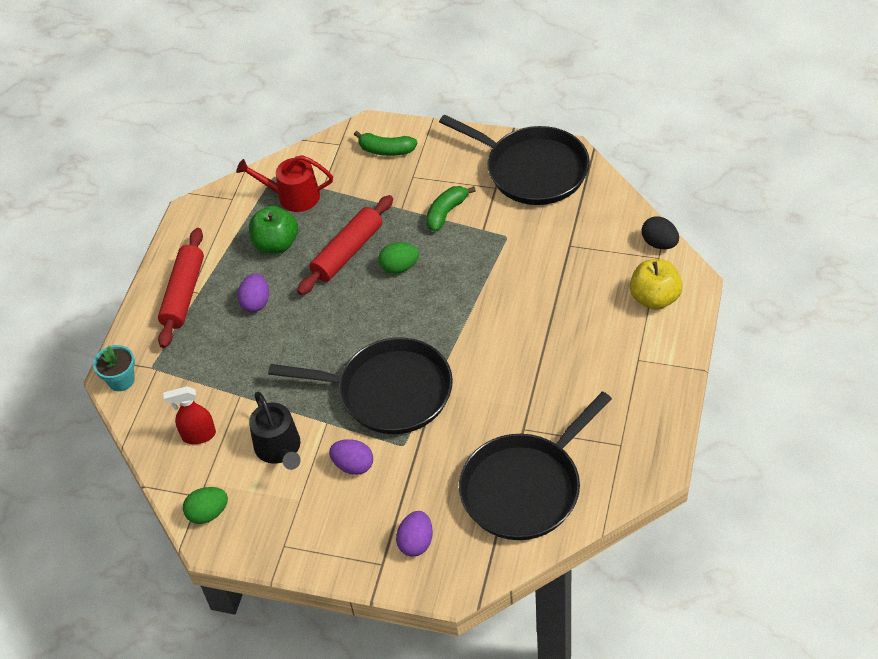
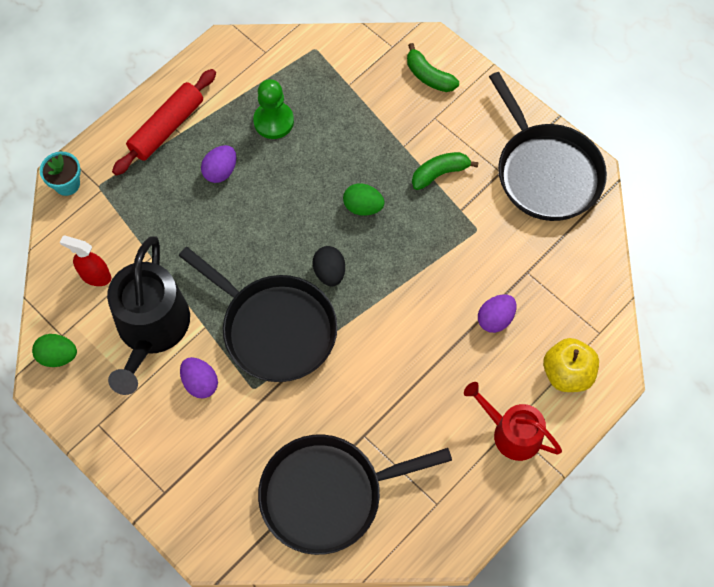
camera: 25 degrees right, 15 degrees up
red watering can [236,155,333,212] -> red watering can moved to [464,382,562,461]
green apple [249,206,298,254] -> green pawn [253,79,294,139]
black watering can [249,392,301,470] -> black watering can [107,236,190,395], size x1.61
red rolling pin [297,195,393,295] -> none
purple egg [396,511,433,557] -> purple egg moved to [478,294,517,333]
black egg [642,216,679,249] -> black egg moved to [313,246,345,286]

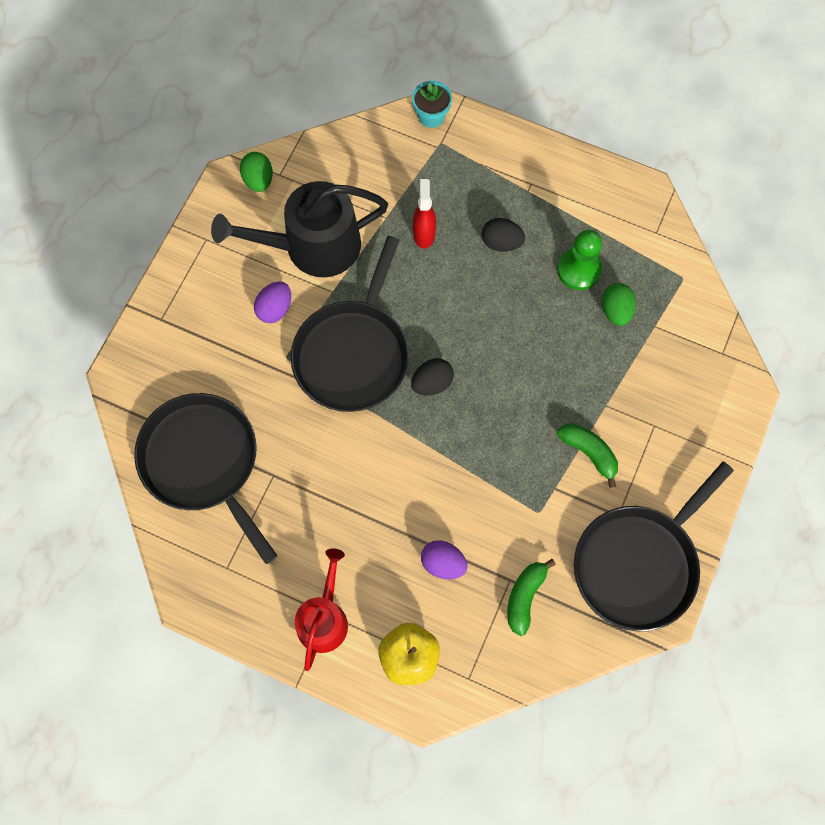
camera: 70 degrees right, 5 degrees up
red spray bottle [60,236,111,286] -> red spray bottle moved to [413,179,436,249]
red rolling pin [112,69,216,176] -> none
purple egg [201,145,236,183] -> black egg [481,218,525,252]
green egg [343,184,385,216] -> green egg moved to [602,283,636,326]
green banana [407,43,459,92] -> green banana moved to [507,559,556,636]

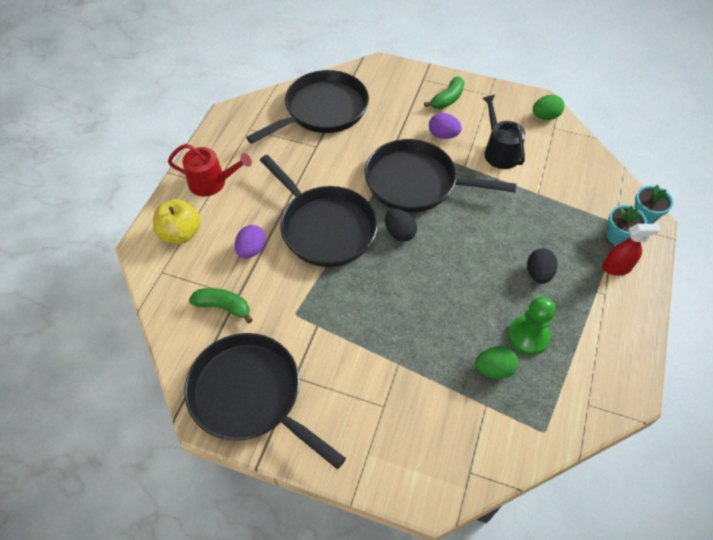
camera: 85 degrees right, 15 degrees down
black watering can [211,181,388,277] -> black watering can [482,95,526,169], size x0.62
red spray bottle [413,179,436,249] -> red spray bottle moved to [602,224,661,275]
green banana [557,424,618,488] -> green banana moved to [424,76,464,109]
none -> black pan [260,155,378,267]
none -> turquoise flower pot [606,205,647,245]

